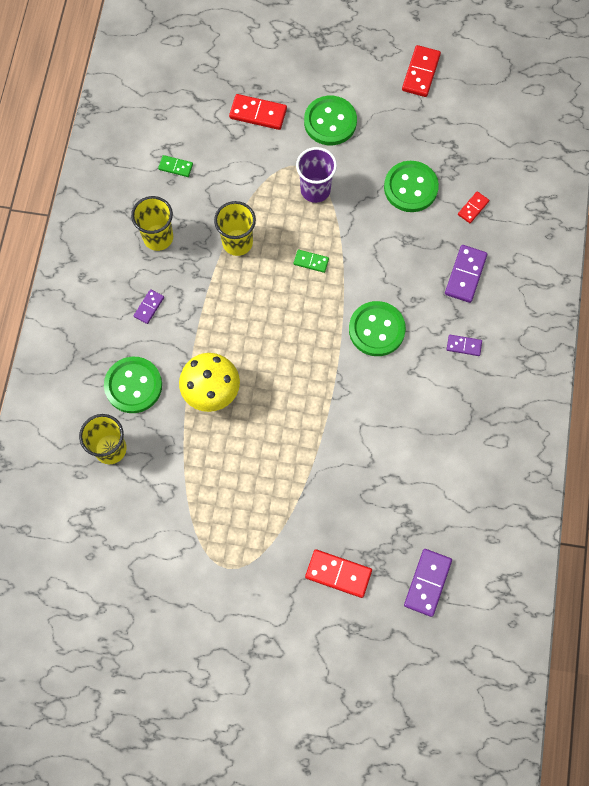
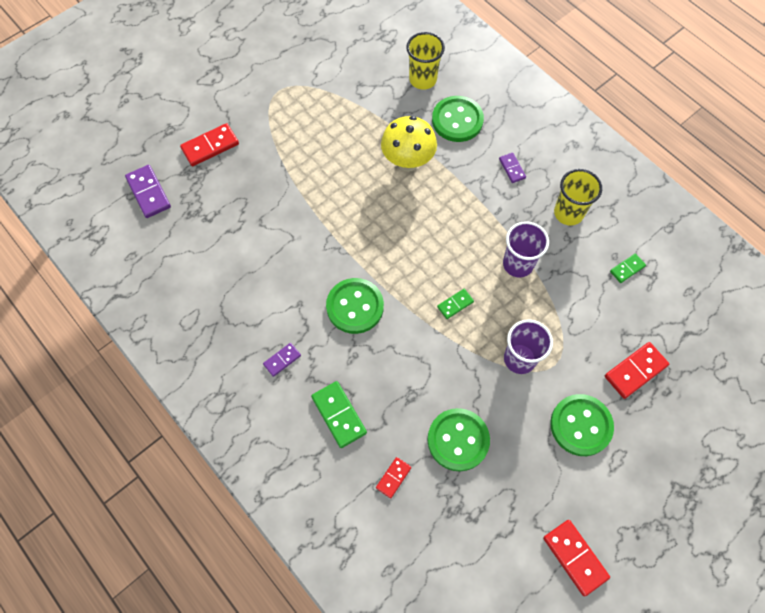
camera: 130 degrees right, 5 degrees down
yellow cup [214,201,256,256] -> purple cup [503,221,549,278]
purple domino [445,245,487,303] -> green domino [311,381,367,448]
red domino [458,191,489,223] -> red domino turned 45 degrees clockwise [376,457,411,499]

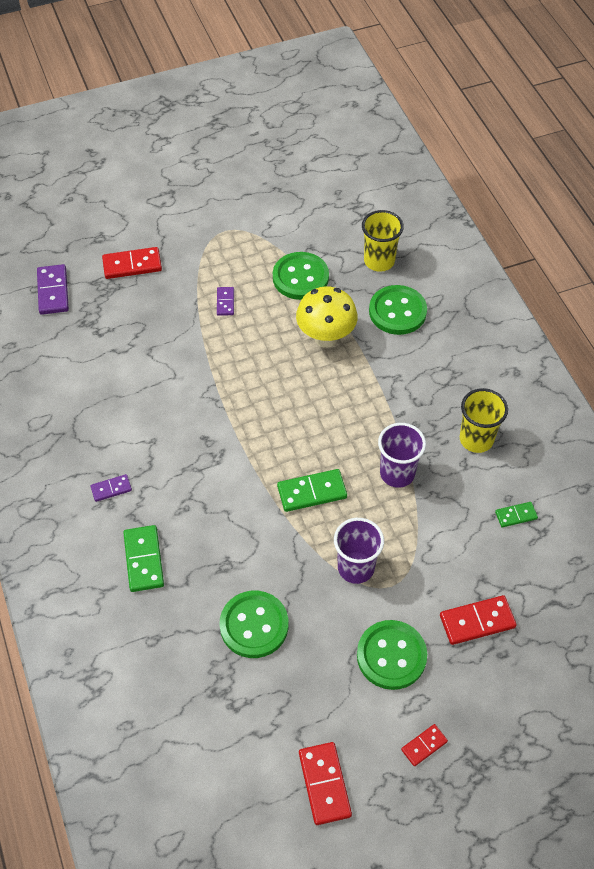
camera: 20 degrees right, 10 degrees down
green button [326,278,384,334] -> green button moved to [273,252,329,300]
red domino [376,457,411,499] -> red domino moved to [401,724,448,766]
green domino [437,289,474,319] -> green domino [277,469,347,512], size x1.70
purple domino [499,153,526,183] -> purple domino moved to [217,287,234,316]

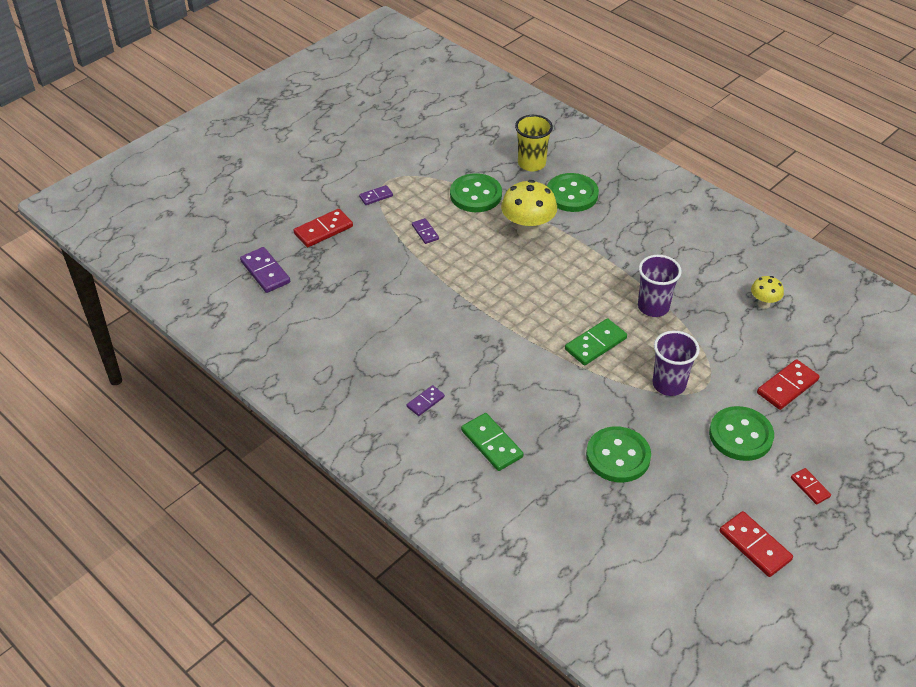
camera: 25 degrees left, 10 degrees down
red domino [401,724,448,766] -> red domino turned 60 degrees counterclockwise [791,468,831,505]
yellow cup [460,388,508,453] -> none
green domino [495,502,538,527] -> yellow mushroom [751,276,784,309]
none -> purple domino [359,185,393,205]

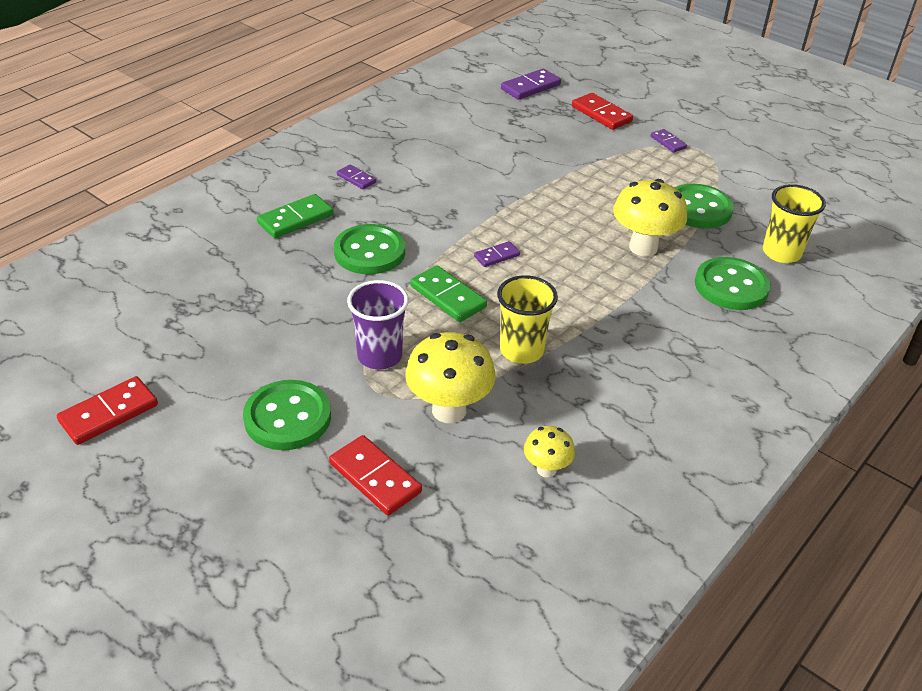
camera: 85 degrees right, 5 degrees down
purple domino [412,218,439,244] -> purple domino moved to [474,241,520,267]
green button [586,426,651,482] -> green button moved to [334,224,405,274]
purple cup [638,255,682,317] -> yellow cup [497,275,558,364]
red domino [791,468,831,505] -> none
none -> yellow mushroom [405,332,496,423]

